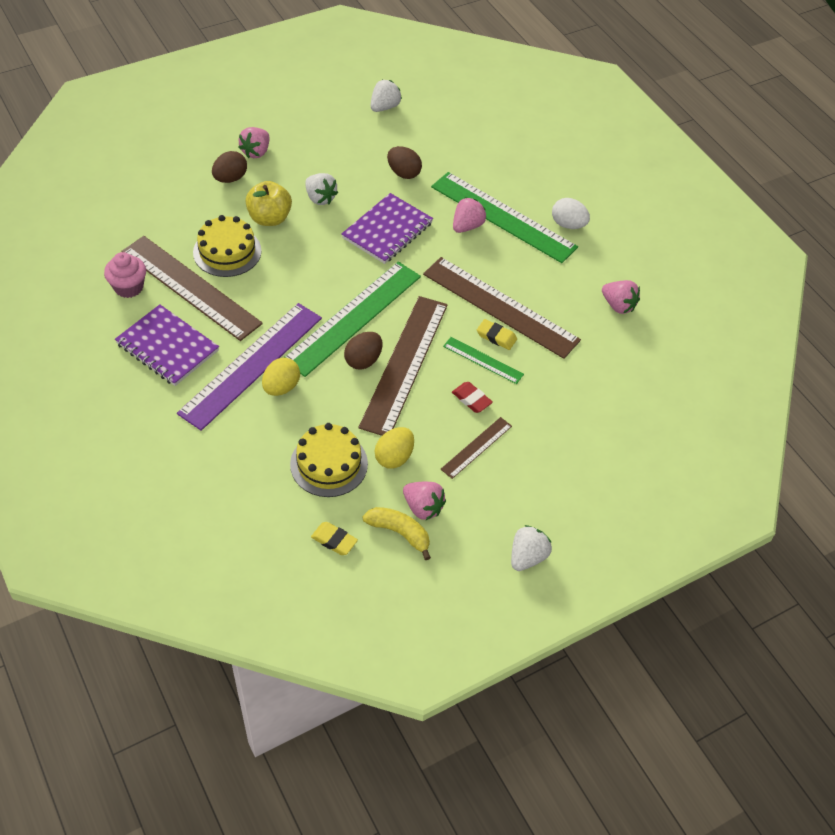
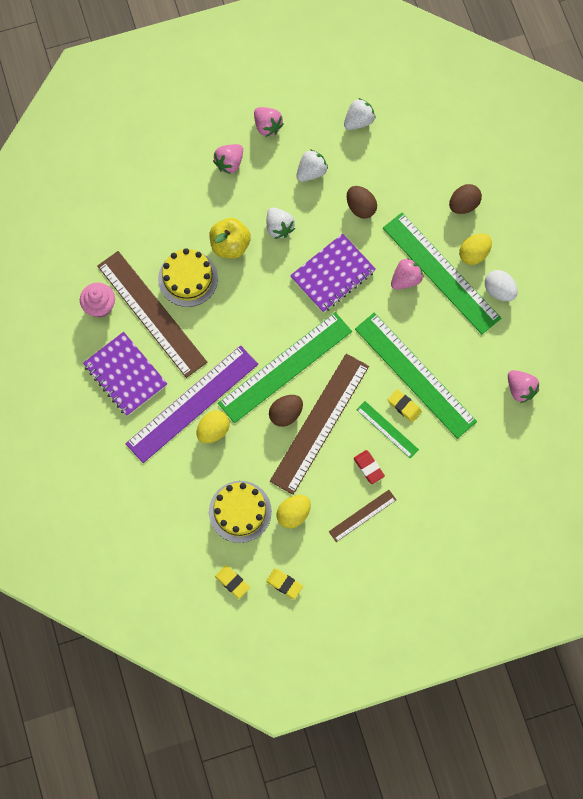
camera: 15 degrees right, 20 degrees up
brown egg [212,151,247,183] -> brown egg moved to [449,184,482,214]
yellow banana [363,507,431,560] -> yellow eraser [266,568,303,599]
pink strawberry [403,482,446,520] -> pink strawberry moved to [254,107,283,137]
brown ruler [423,257,581,359] -> green ruler [355,313,477,439]
white strawberry [511,525,552,571] -> white strawberry moved to [296,149,328,182]
none -> yellow egg [459,233,492,265]

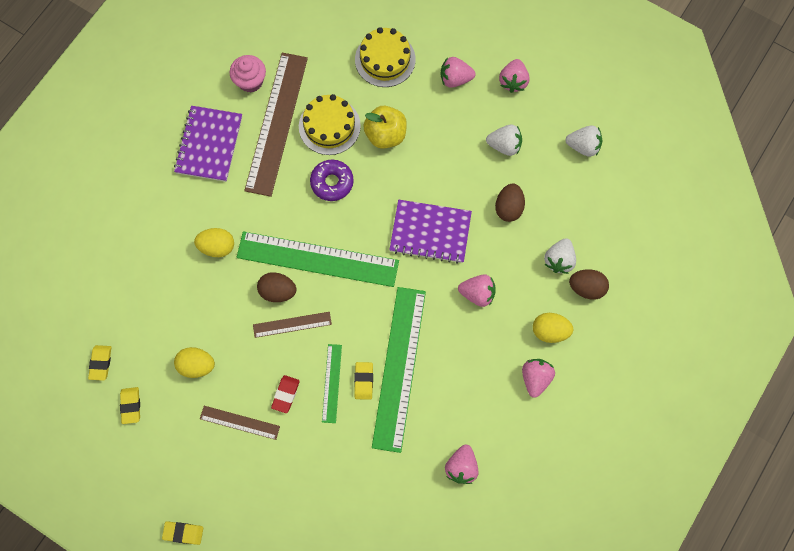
camera: 50 degrees right, 0 degrees up
purple ruler [126,345,258,463] -> none
yellow cake [209,481,272,543] -> yellow cake moved to [355,27,416,87]
white strawberry [267,208,295,239] -> white strawberry moved to [544,238,576,274]
brown ruler [270,353,369,495] -> brown ruler [253,312,332,338], size x0.48
green ruler [383,213,501,334] -> none
white egg [485,270,518,301] -> pink strawberry [522,359,555,398]
none -> yellow eraser [162,521,203,545]
none -> purple donut [310,160,354,201]

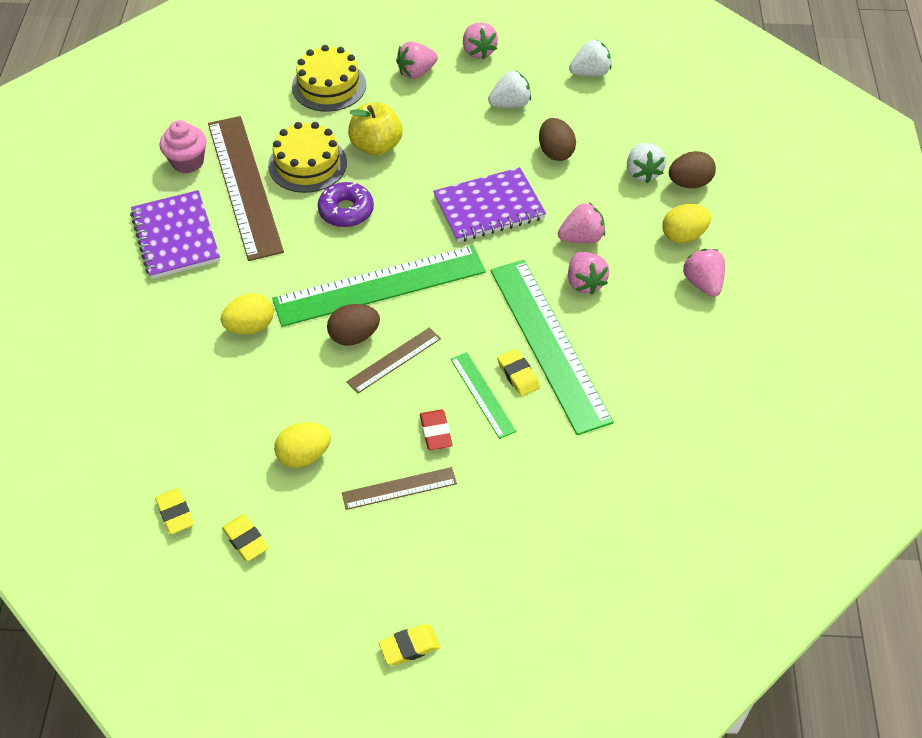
camera: 30 degrees left, 20 degrees down
pink strawberry [445,445,479,484] -> pink strawberry moved to [568,252,609,295]

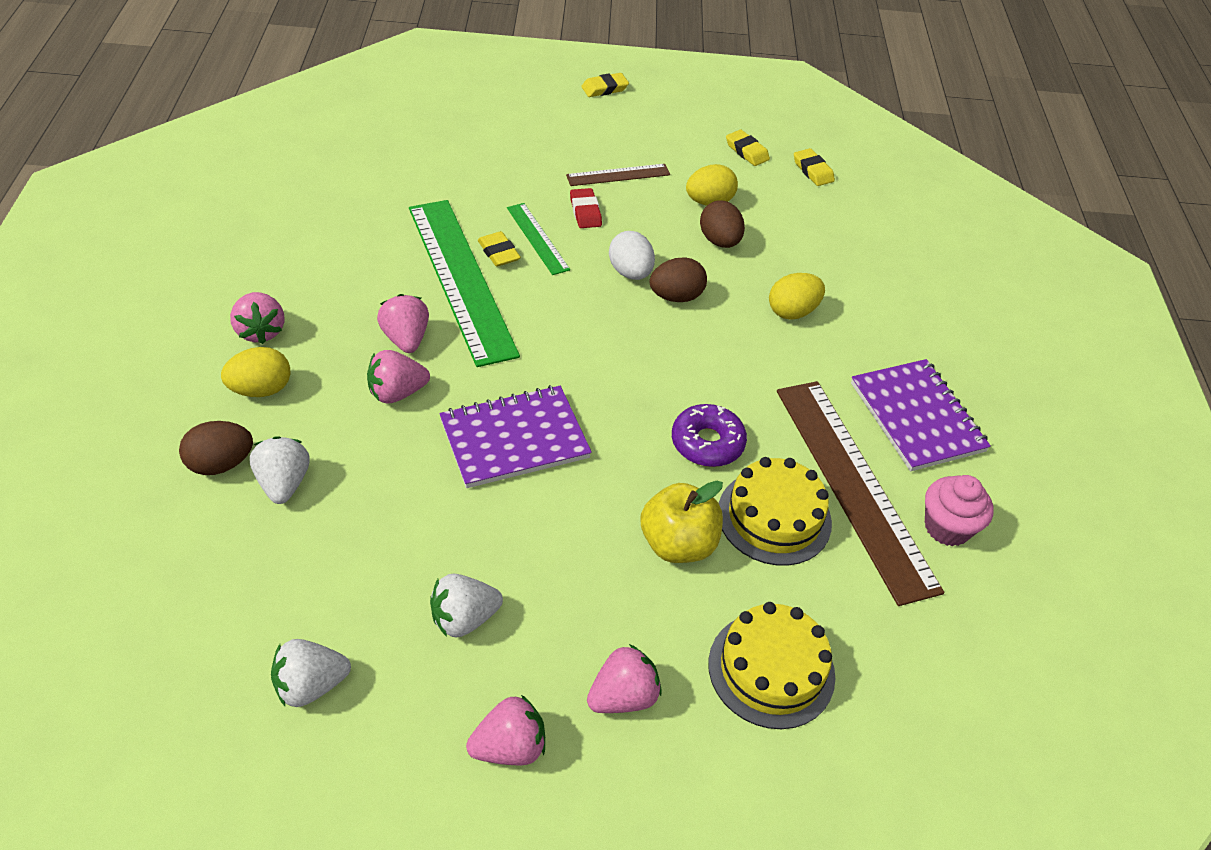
camera: 175 degrees right, 5 degrees down
green ruler [272,245,486,327] -> none
brown ruler [346,327,441,394] -> white egg [609,231,655,280]
pink strawberry [463,22,498,59] -> pink strawberry turned 90 degrees clockwise [466,695,545,765]
brown egg [539,118,576,161] -> brown egg moved to [700,200,745,248]

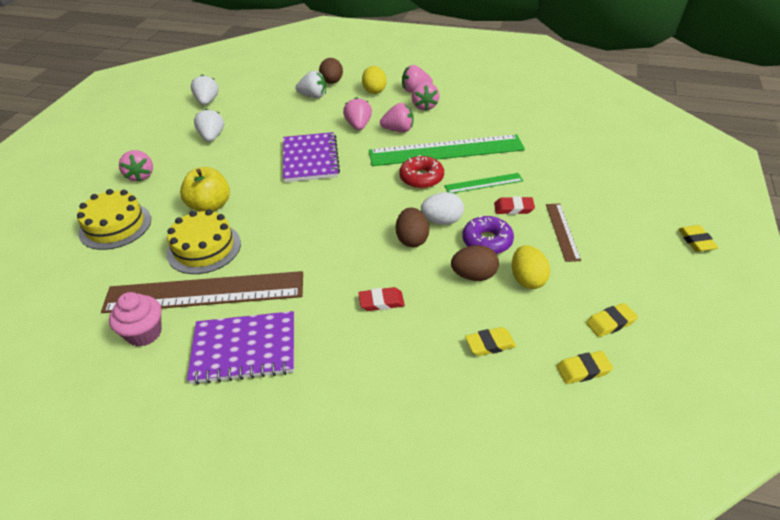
camera: 110 degrees right, 5 degrees down
pink strawberry [466,695,545,765] -> pink strawberry moved to [412,82,440,111]
yellow eraser [478,231,521,267] -> yellow eraser moved to [465,327,516,356]
purple donut [672,404,747,467] -> purple donut moved to [462,215,514,254]
yellow egg [769,273,825,319] -> red eraser [358,287,405,311]
none -> red donut [399,155,444,189]

